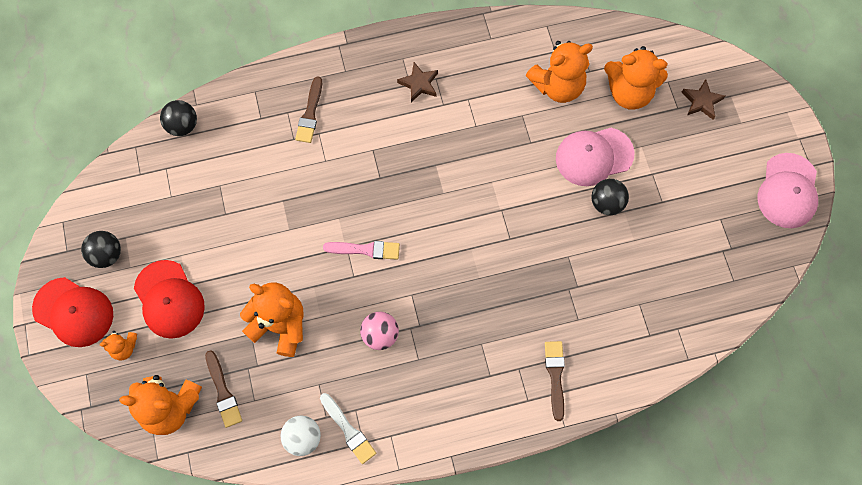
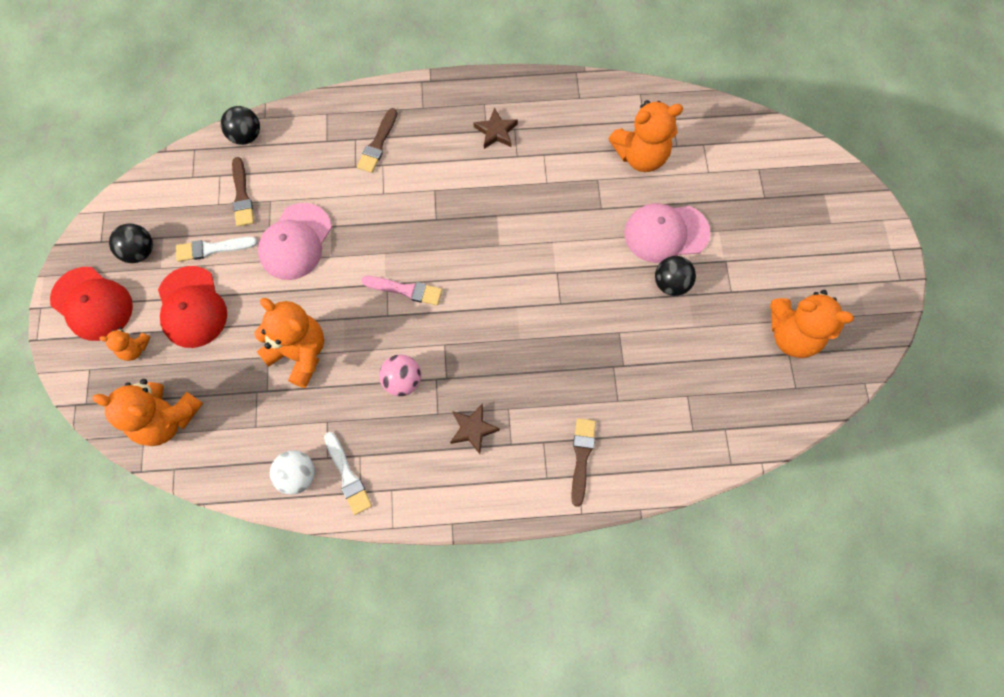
camera: 10 degrees right, 0 degrees up
brown brush [205,350,242,428] -> brown brush moved to [232,157,254,227]
orange teddy bear [604,46,668,110] -> orange teddy bear moved to [770,290,854,358]
brown star [682,79,725,120] -> brown star moved to [450,403,500,454]
pink cap [758,153,818,228] -> pink cap moved to [258,203,332,280]
none -> white brush [176,237,258,262]

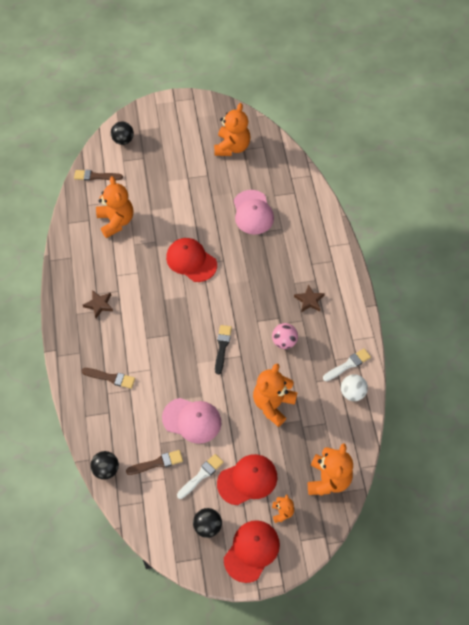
camera: 95 degrees left, 10 degrees down
white brush [176,237,258,262] -> white brush turned 120 degrees counterclockwise [177,454,224,499]
pink brush [361,276,442,305] -> black brush [215,325,232,374]
brown brush [571,418,596,507] -> brown brush moved to [74,170,123,181]
pink cap [624,203,710,263] -> pink cap moved to [234,190,274,235]
black ball [655,256,696,296] -> black ball moved to [111,122,134,145]
none -> red cap [166,238,217,282]

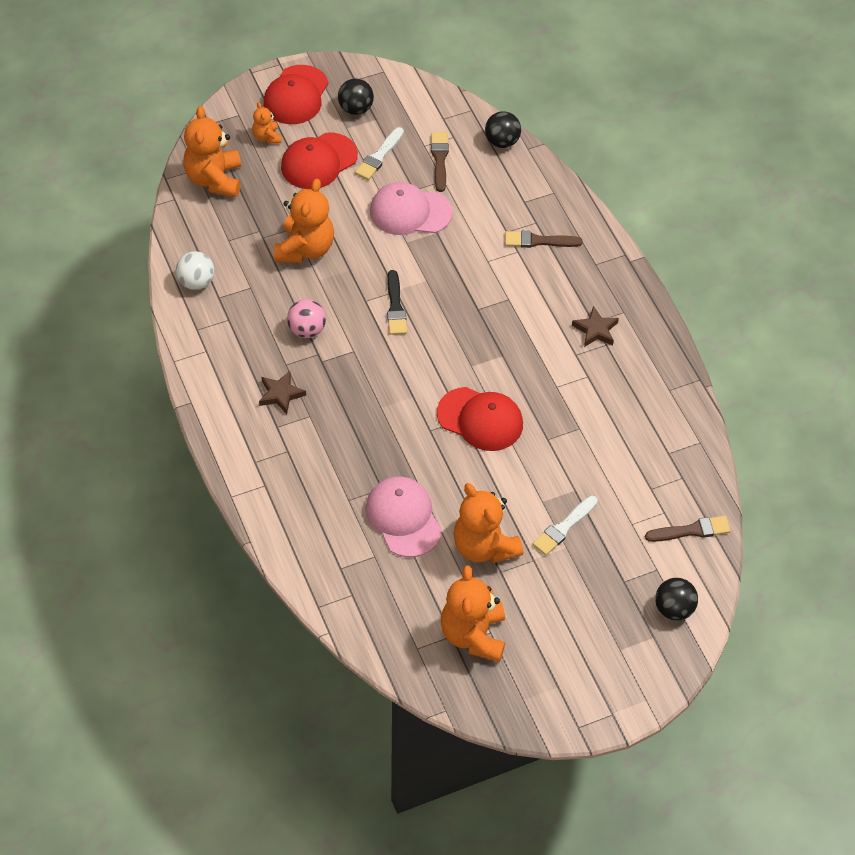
camera: 165 degrees right, 5 degrees down
orange teddy bear [96,176,133,238] -> orange teddy bear moved to [453,483,523,563]
brown brush [126,450,183,475] -> brown brush turned 120 degrees clockwise [431,132,449,192]
white brush [323,348,371,381] -> white brush moved to [532,496,598,555]

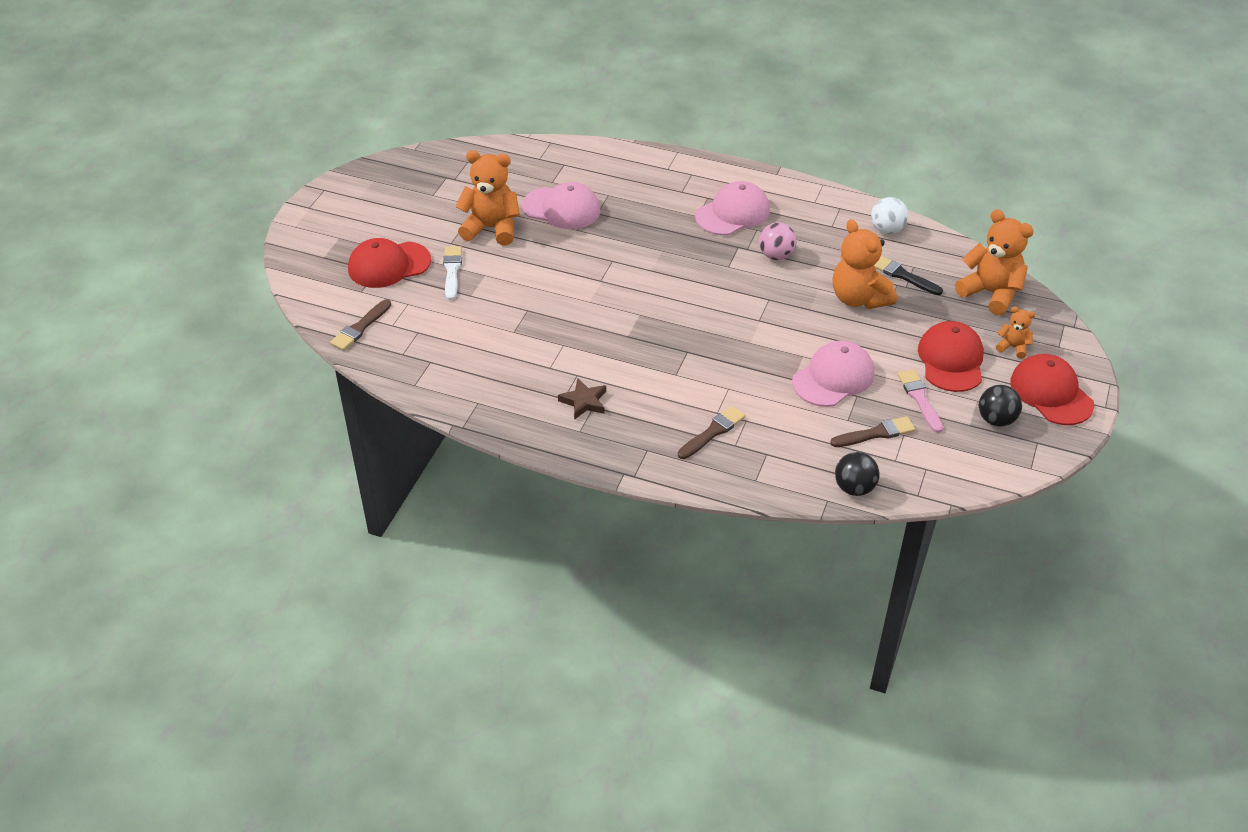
camera: 135 degrees right, 10 degrees down
brown star [259,371,306,414] -> pink cap [695,181,770,235]
white brush [355,127,404,180] -> pink brush [897,369,943,433]
black brush [387,270,407,335] -> black brush moved to [874,256,943,295]
brown brush [431,132,449,192] -> brown brush turned 60 degrees counterclockwise [830,416,915,447]
red cap [437,387,523,451] -> red cap moved to [348,238,431,288]
orange teddy bear [441,565,505,662] -> none
black ball [655,578,698,620] -> none

